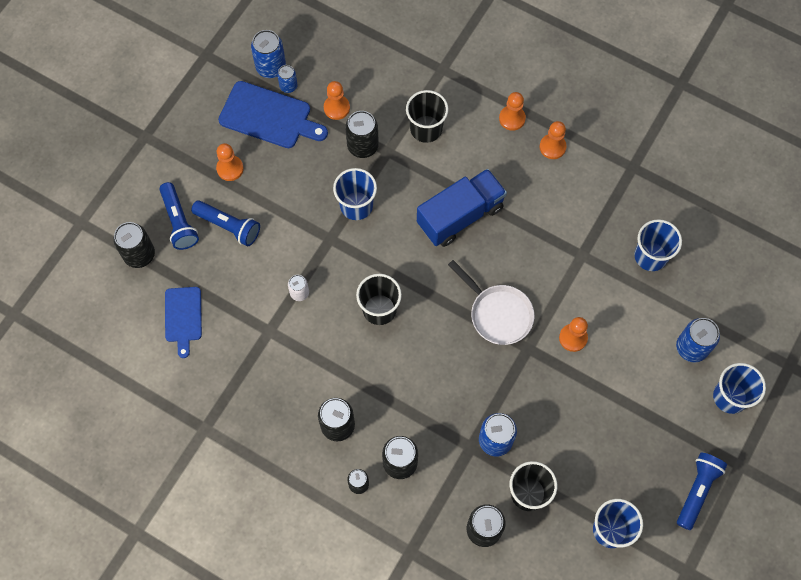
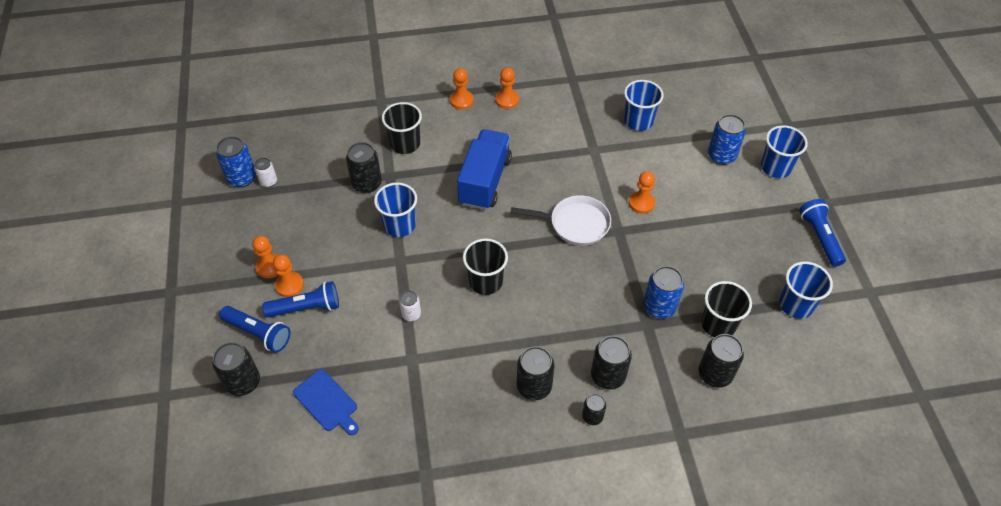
camera: 40 degrees left, 15 degrees down
blue cutting board [218,81,328,148] -> none
blue can [277,65,298,93] -> white can [254,158,277,187]
orange pawn [324,81,350,120] -> orange pawn moved to [273,255,304,297]

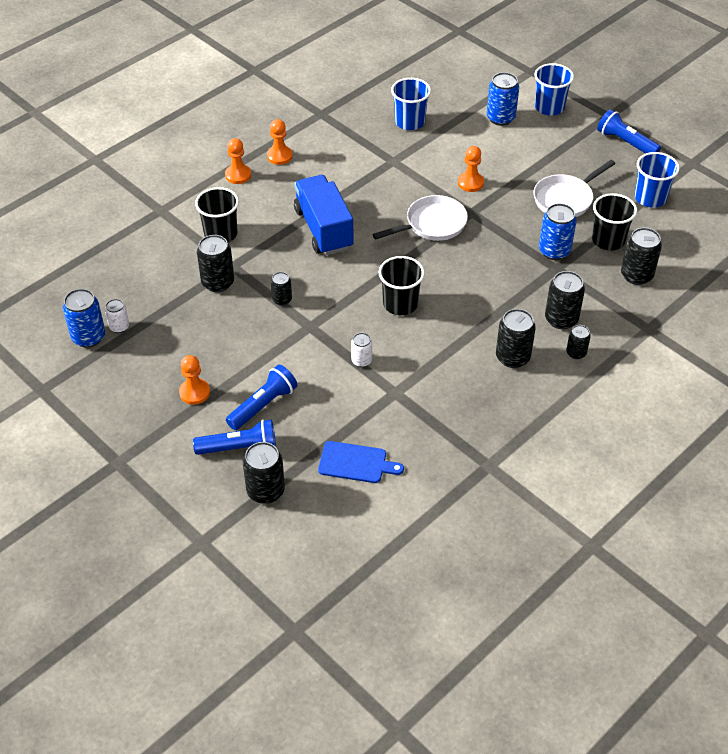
camera: 35 degrees left, 5 degrees down
orange pawn [273,255,304,297] -> none
blue cup [374,182,417,237] -> black can [271,272,292,306]
none -> white pan [534,160,615,217]

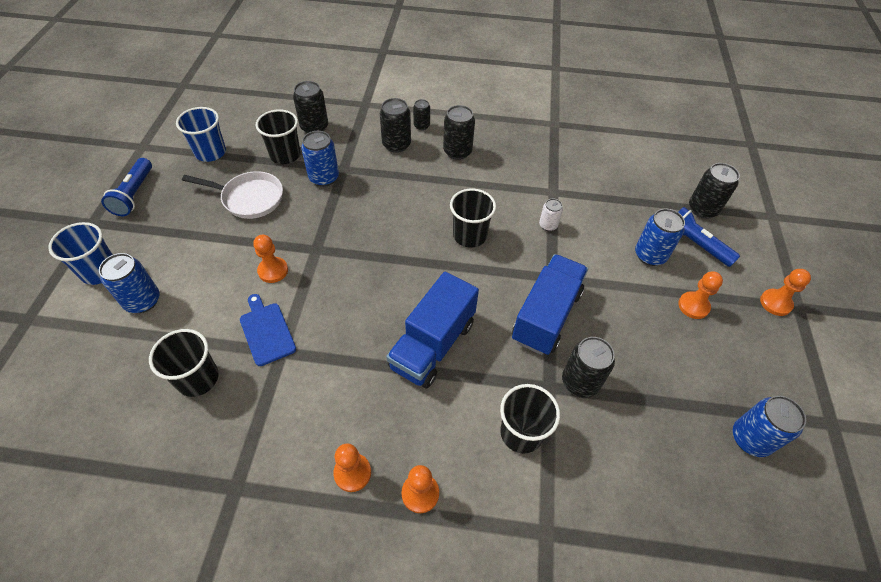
camera: 130 degrees left, 5 degrees up
white can [105,299,129,333] -> none
blue flashlight [226,364,297,430] -> blue can [635,209,685,266]
black can [271,272,292,306] -> blue truck [512,254,588,355]
blue cutting board [318,441,404,483] -> blue cutting board moved to [240,294,296,366]
white pan [372,195,468,241] -> none
blue cup [391,78,431,130] -> black cup [149,329,219,397]
none -> orange pawn [760,269,811,316]

